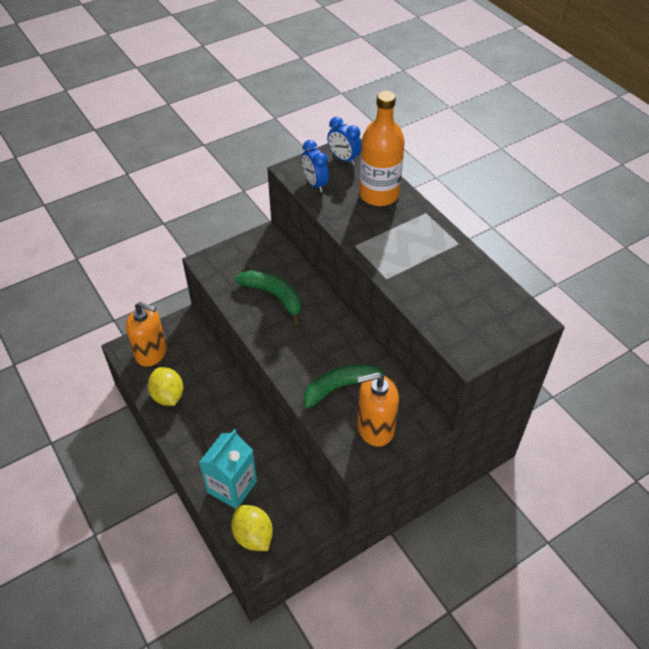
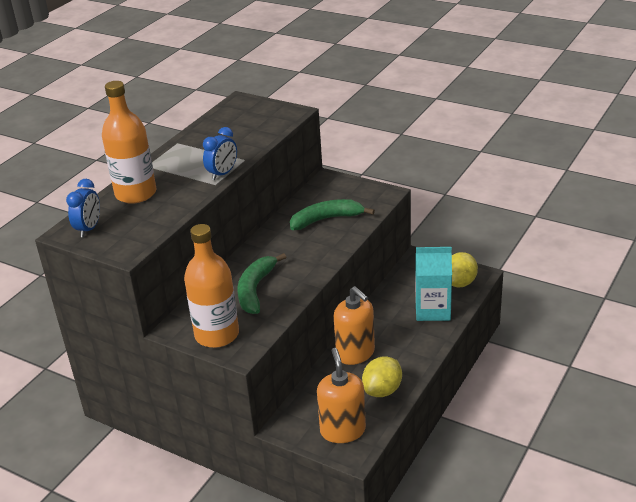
camera: 115 degrees left, 15 degrees down
blue clock [302,140,329,192] -> blue clock moved to [203,127,237,180]
green banana [304,364,398,409] -> green banana turned 120 degrees clockwise [290,199,375,230]
orange soap dispenser [357,372,399,447] -> orange soap dispenser moved to [334,286,375,365]
none -> orange bottle [184,224,239,348]

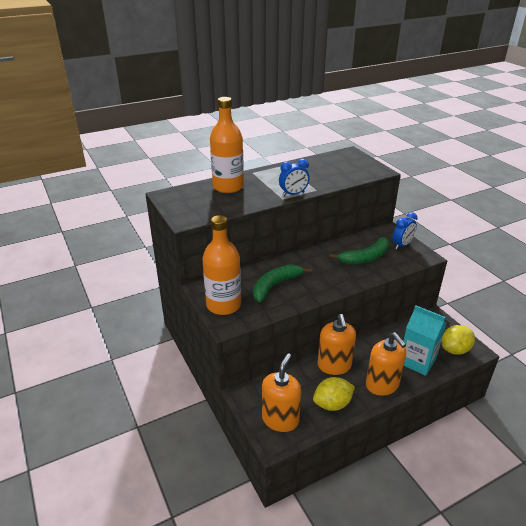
camera: 30 degrees right, 0 degrees up
blue clock [66,179,100,237] -> blue clock moved to [393,212,417,249]
green banana [290,199,375,230] -> green banana turned 135 degrees clockwise [329,237,389,264]
none -> orange soap dispenser [366,332,406,396]

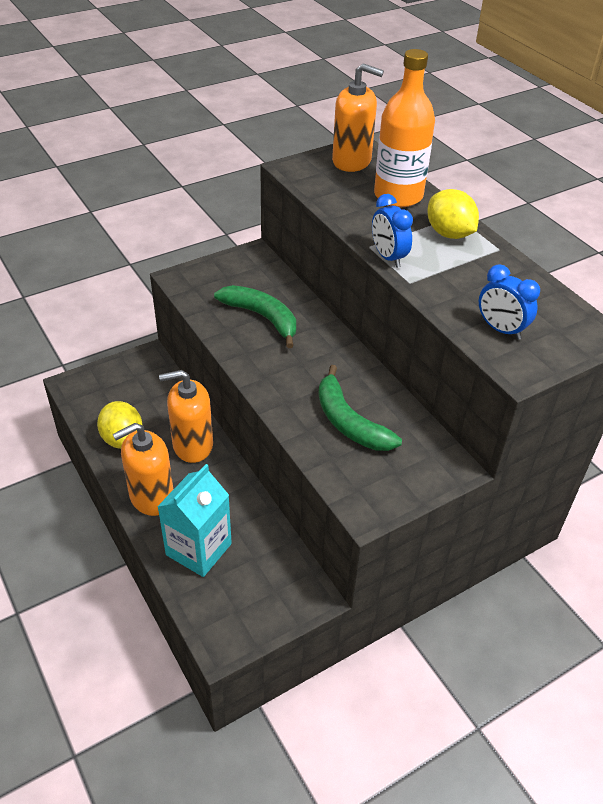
camera: 85 degrees right, 10 degrees up
orange bottle [202,215,241,315] -> none
orange soap dispenser [262,353,301,432] -> orange soap dispenser moved to [332,63,384,172]
blue clock [393,212,417,249] -> blue clock moved to [479,264,540,340]
yellow lemon [442,325,475,355] -> yellow lemon moved to [427,189,479,239]

